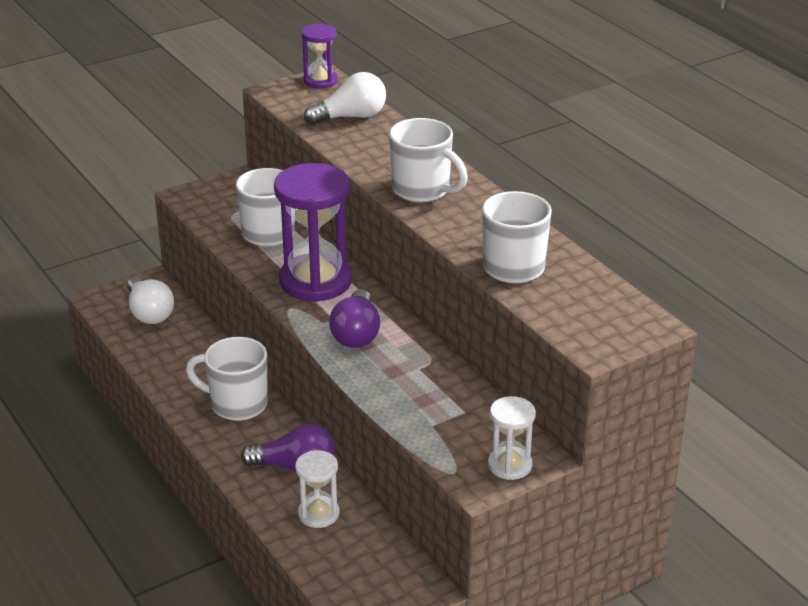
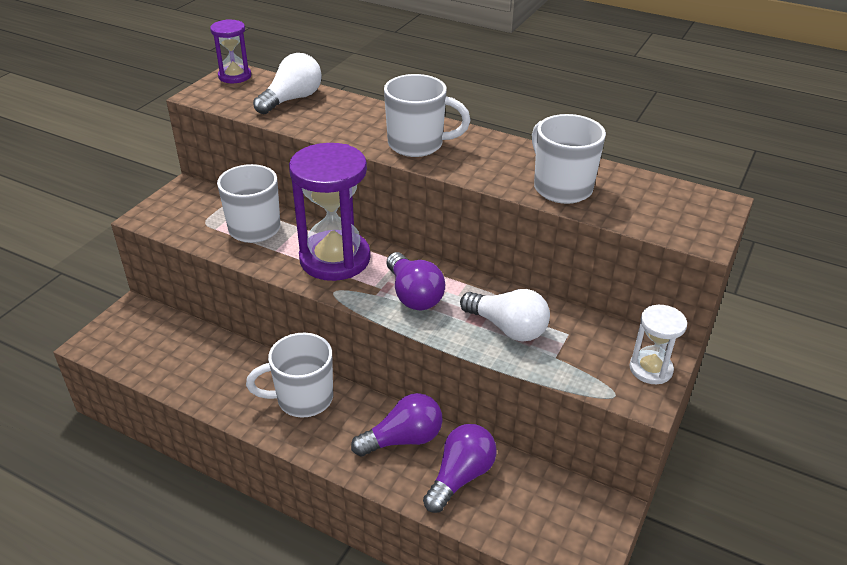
camera: 30 degrees left, 5 degrees up
white light bulb [127,276,174,324] -> white light bulb moved to [460,289,550,342]
white hourglass [295,450,339,528] -> purple light bulb [423,424,497,513]

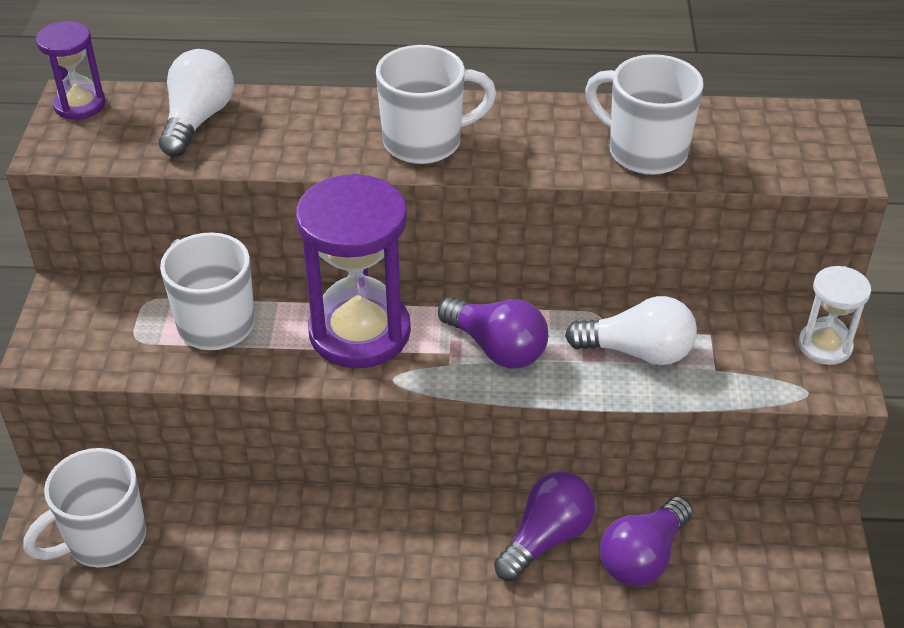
camera: 25 degrees left, 5 degrees up
white mug [246,333,333,417] -> white mug moved to [24,448,146,568]
purple light bulb [423,424,497,513] -> purple light bulb turned 150 degrees counterclockwise [600,496,693,586]

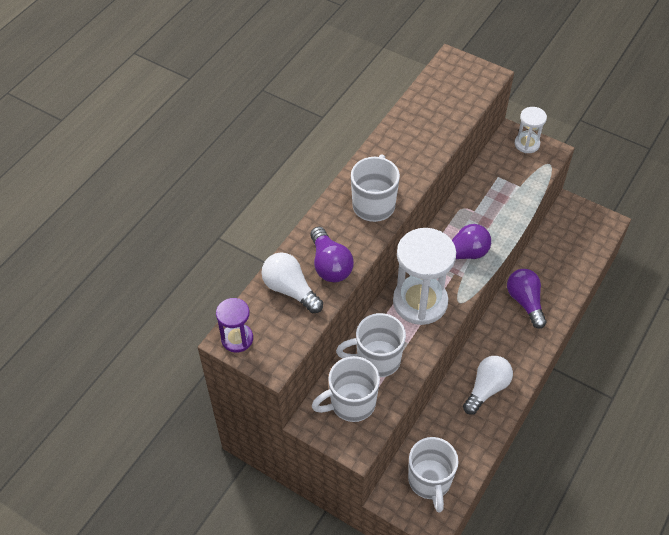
camera: 60 degrees left, 10 degrees up
purple hourglass [296,174,411,368] -> white hourglass [393,228,456,325]
white light bulb [565,296,697,365] -> white light bulb moved to [463,356,513,415]
white mug [585,54,704,175] -> white mug moved to [312,356,380,422]
purple light bulb [600,496,693,586] -> purple light bulb moved to [310,227,354,282]

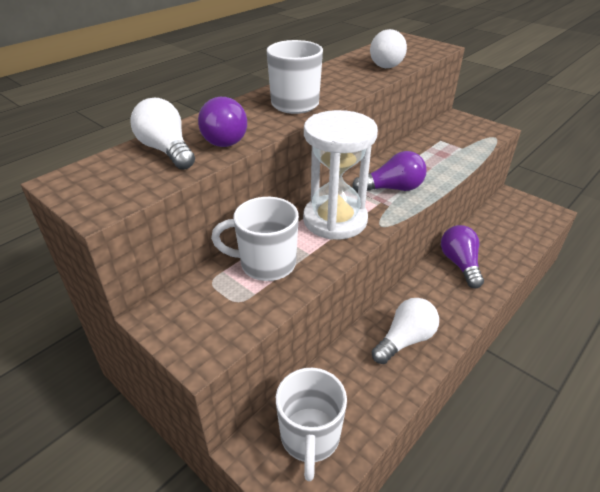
camera: 10 degrees right, 15 degrees down
purple hourglass [216,298,253,353] -> none
white mug [312,356,380,422] -> none
white hourglass [515,107,547,153] -> none
none -> white light bulb [370,29,407,68]

